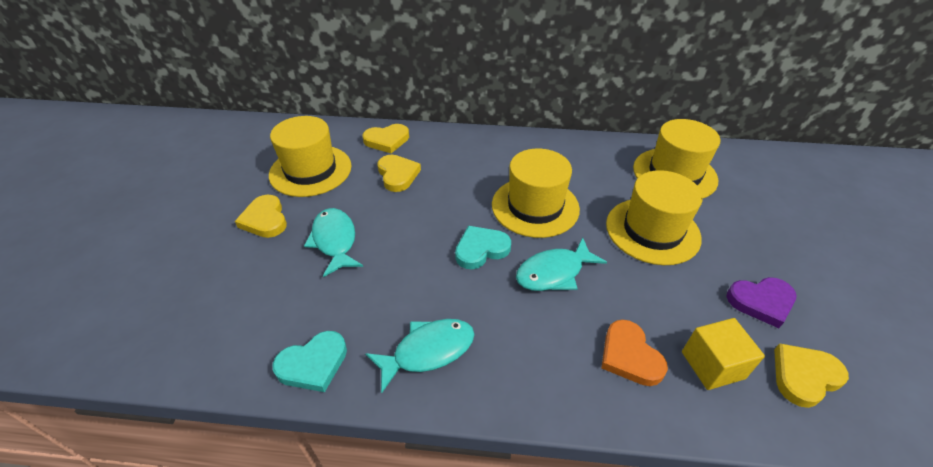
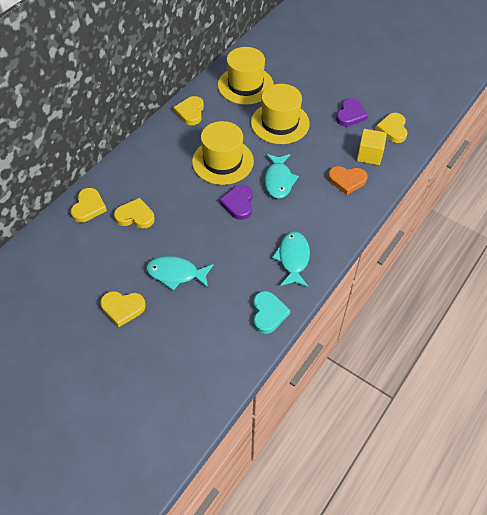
camera: 60 degrees left, 10 degrees up
yellow hat [269,116,352,197] -> none
turquoise heart [455,226,511,269] -> purple heart [219,185,253,220]
none -> yellow heart [173,96,204,125]

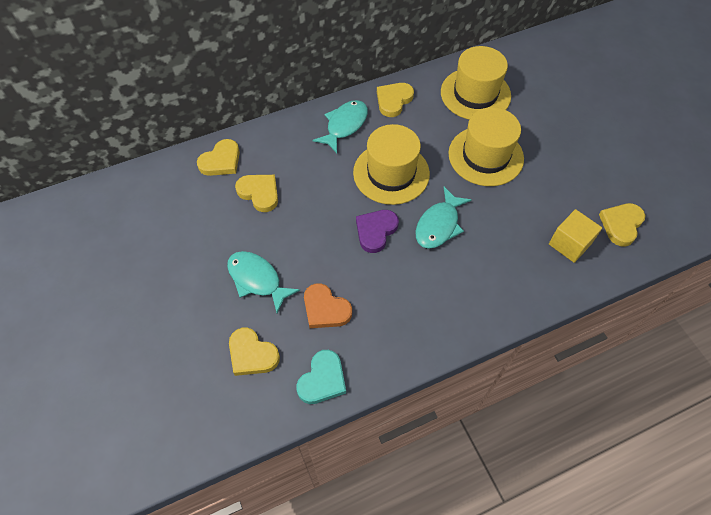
camera: 30 degrees right, 5 degrees up
yellow heart [100,291,146,327] -> yellow heart moved to [229,328,280,376]
turquoise fish [272,232,310,287] -> turquoise fish moved to [313,100,368,153]
orange heart [328,166,368,195] -> orange heart moved to [304,283,352,328]
purple heart [336,98,368,127] -> none

